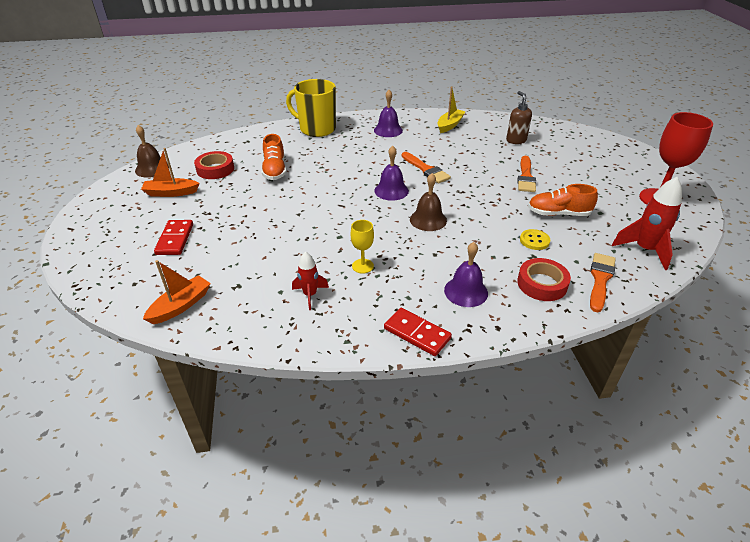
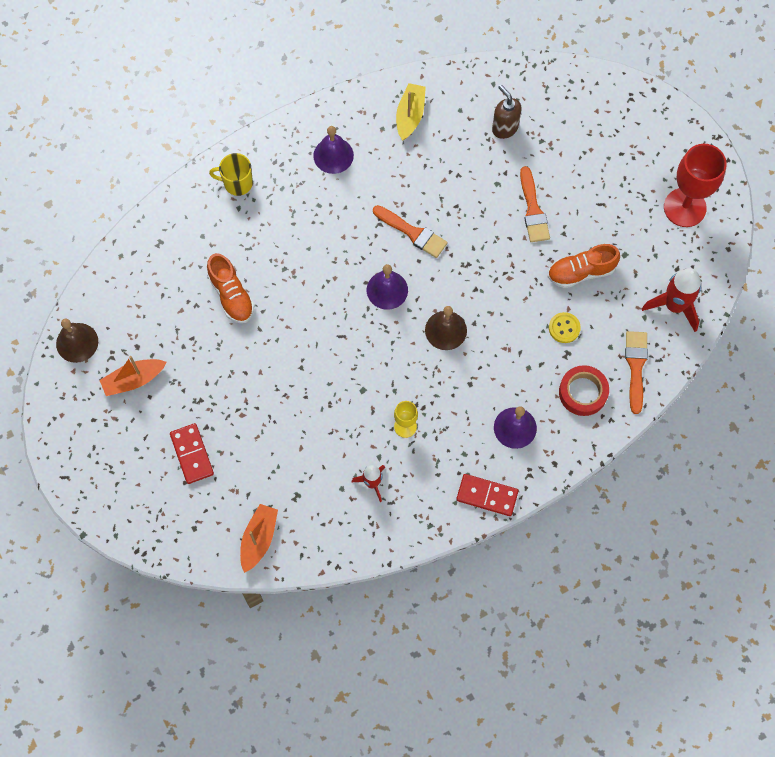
camera: 20 degrees left, 30 degrees up
red tape [194,151,234,179] -> none
yellow mug [286,79,336,137] -> yellow mug [209,153,253,196], size x0.57

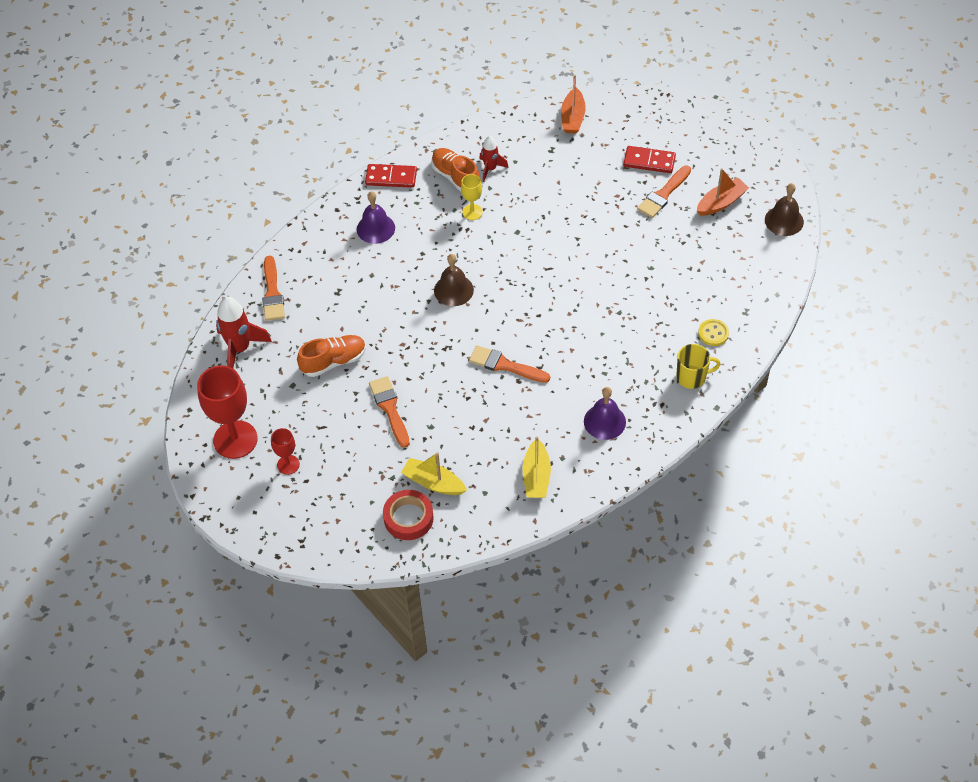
camera: 170 degrees right, 15 degrees down
red domino [170,423,214,484] -> red domino turned 45 degrees counterclockwise [623,146,676,173]
orange shoe [207,253,255,323] -> orange shoe moved to [431,148,480,191]
purple bell [367,264,408,310] -> none
brown soap dispenser [492,85,522,139] -> yellow boat [401,452,467,495]
yellow button [549,312,581,343] -> yellow button moved to [698,319,729,346]
red tape [559,365,609,416] -> red tape moved to [383,490,434,540]
none -> red goblet [271,428,300,475]
none -> orange brush [637,166,691,218]

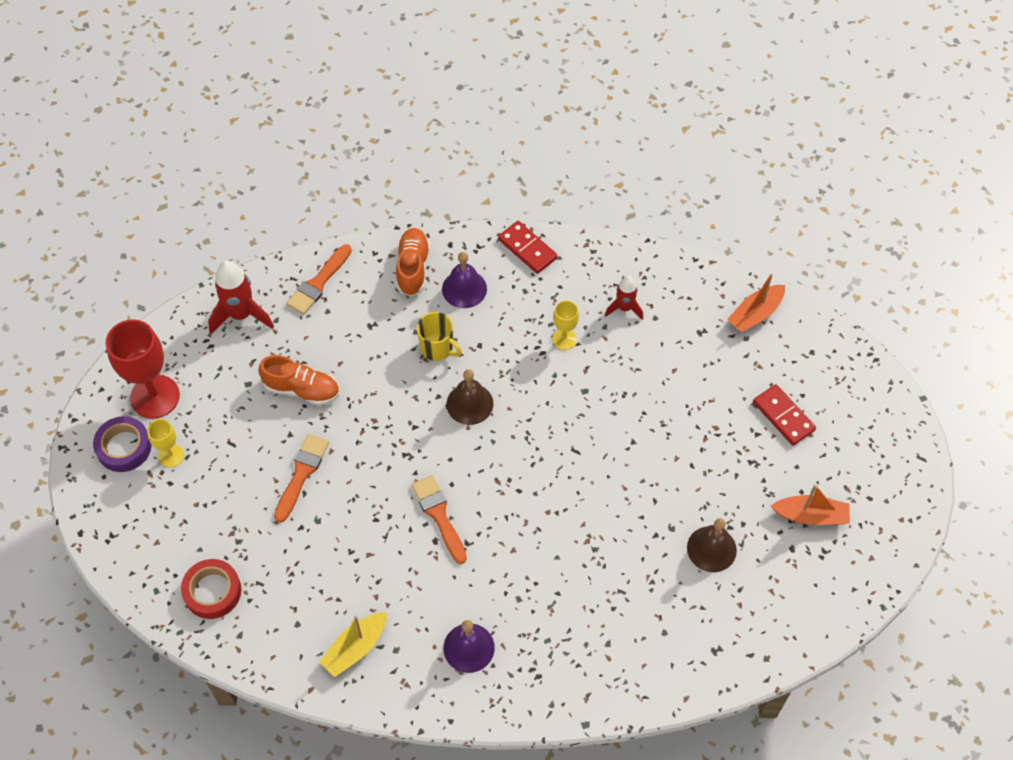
camera: 40 degrees right, 5 degrees up
red goblet [271,428,300,475] -> yellow goblet [147,419,184,467]
yellow boat [401,452,467,495] -> none
orange shoe [431,148,480,191] -> orange shoe moved to [396,228,430,296]
orange brush [637,166,691,218] -> none
yellow mug [676,344,721,389] -> yellow mug moved to [417,312,462,361]
yellow button [698,319,729,346] -> none
brown bell [765,183,804,236] -> brown bell moved to [687,518,737,572]
none -> purple tape [93,416,151,472]

